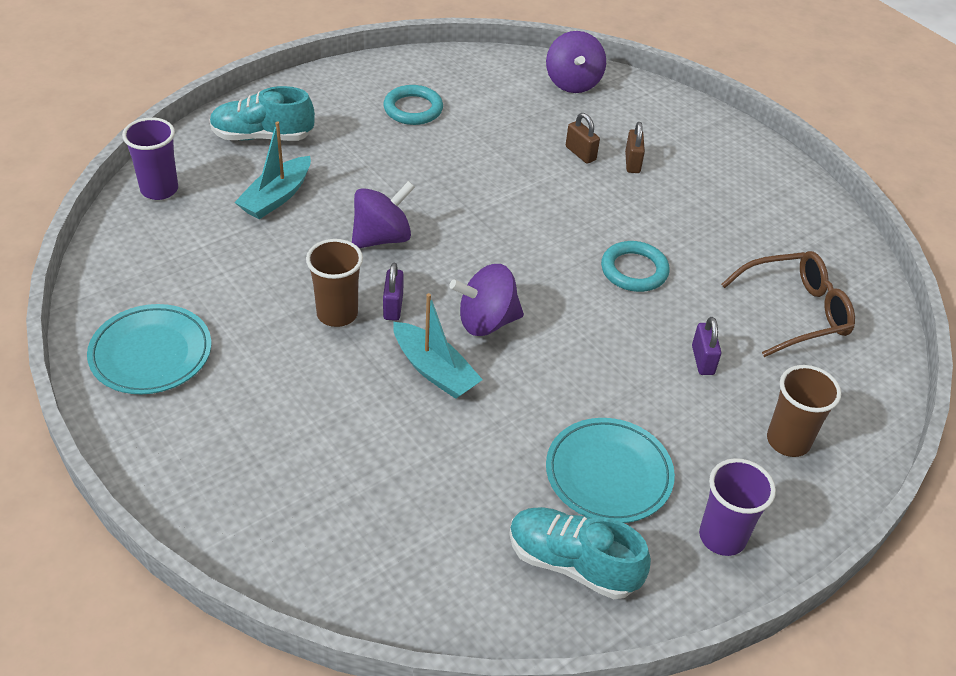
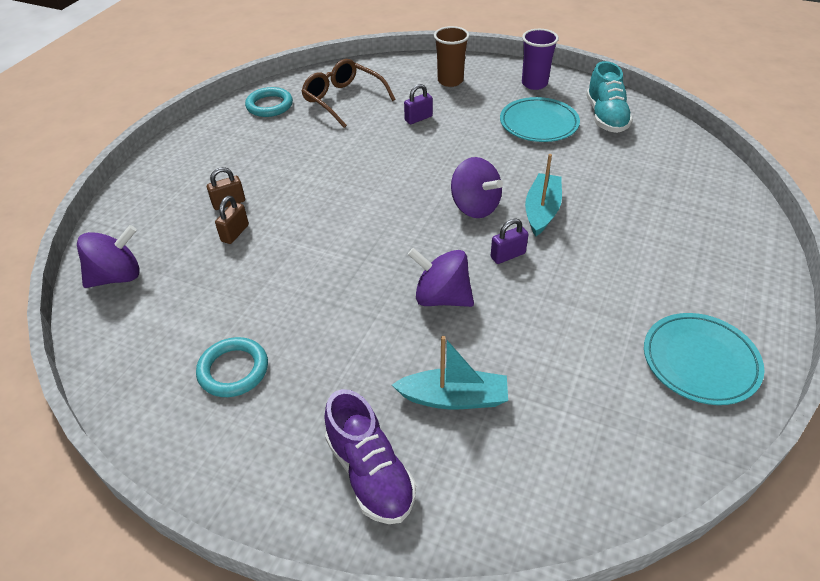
camera: 115 degrees left, 0 degrees up
purple cup [122,117,178,200] -> none
turquoise shoe [209,86,315,141] -> purple shoe [324,389,416,524]
brown cup [306,239,363,327] -> none
turquoise ring [601,241,670,292] -> turquoise ring moved to [245,87,293,117]

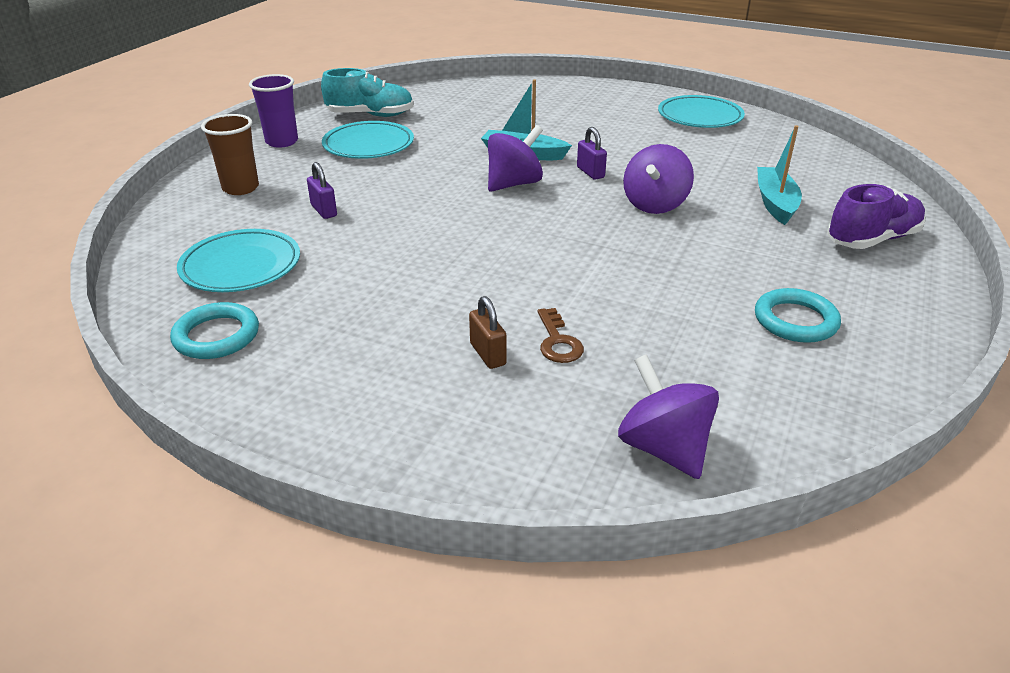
camera: 90 degrees left, 10 degrees down
brown padlock [215,196,249,244] -> brown key [537,308,584,363]
brown glasses [301,59,396,128] -> turquoise plate [177,229,300,292]

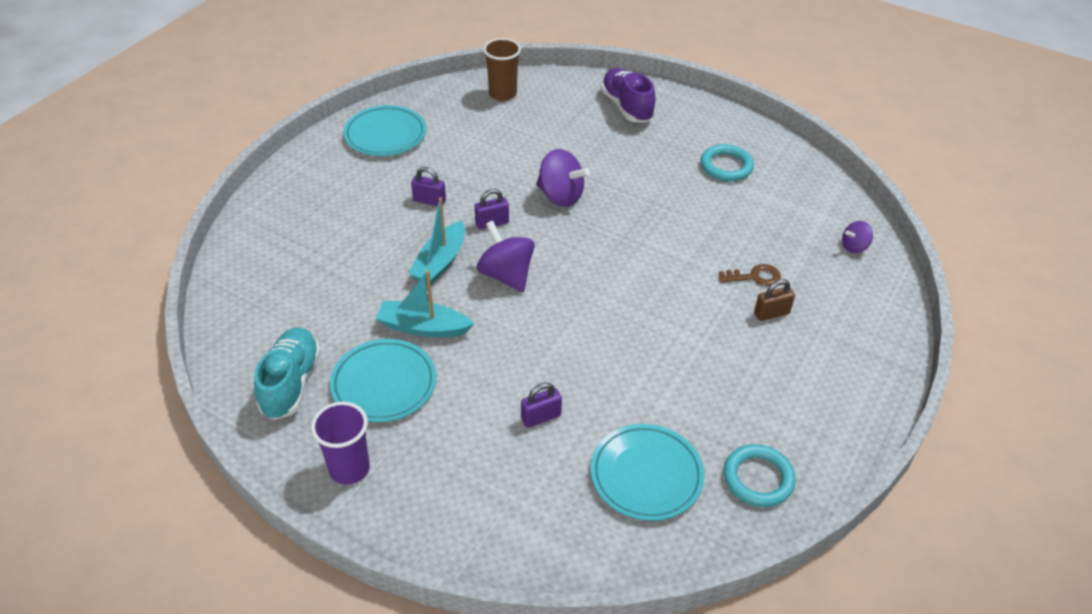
camera: 85 degrees left, 10 degrees up
brown cup [201,114,259,195] -> brown cup moved to [483,38,521,101]
purple spinning top [618,355,719,479] -> purple spinning top [842,221,873,253], size x0.55
turquoise boat [757,125,802,225] -> turquoise boat moved to [376,270,474,337]
none -> purple padlock [411,167,446,206]

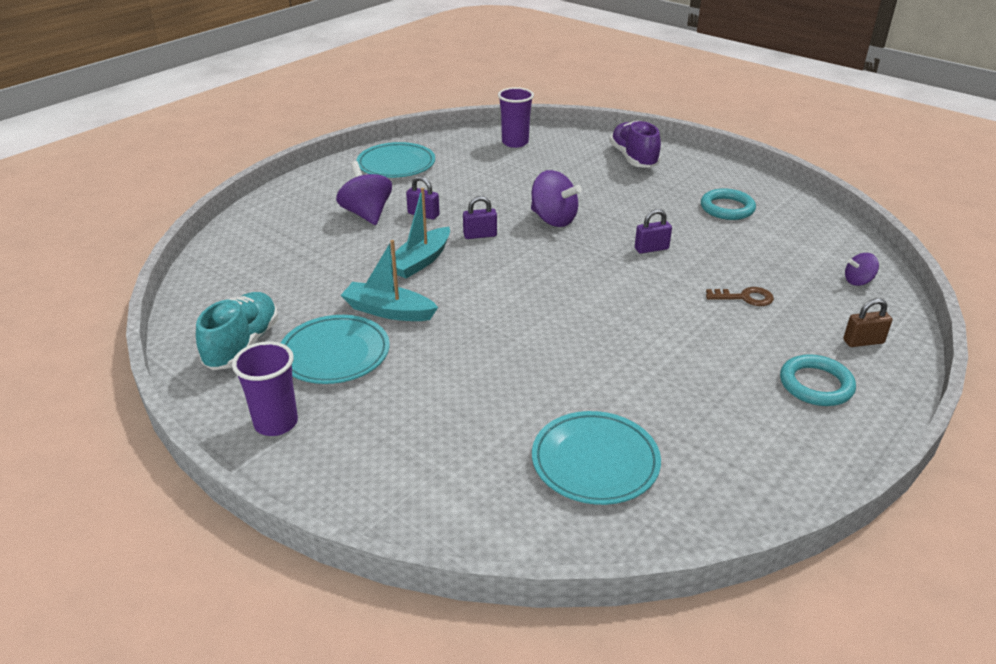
camera: 10 degrees right, 10 degrees down
purple spinning top [477,221,535,292] -> purple spinning top moved to [336,161,392,225]
brown cup [483,38,521,101] -> purple cup [498,87,534,148]
purple padlock [521,383,562,428] -> purple padlock moved to [635,209,672,254]
turquoise ring [724,444,796,507] -> turquoise ring moved to [780,354,856,406]
brown padlock [754,279,795,321] -> brown padlock moved to [843,298,892,347]

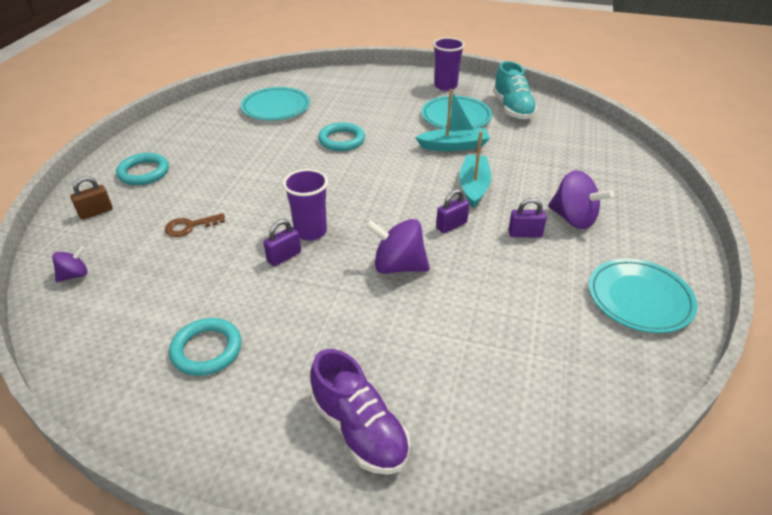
camera: 155 degrees right, 5 degrees up
purple cup [498,87,534,148] -> purple cup moved to [283,169,328,241]
none -> turquoise ring [318,122,365,151]

